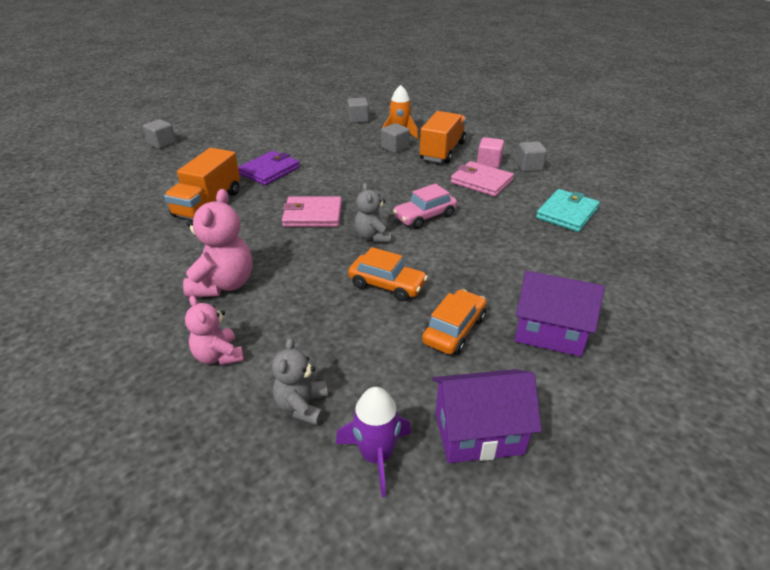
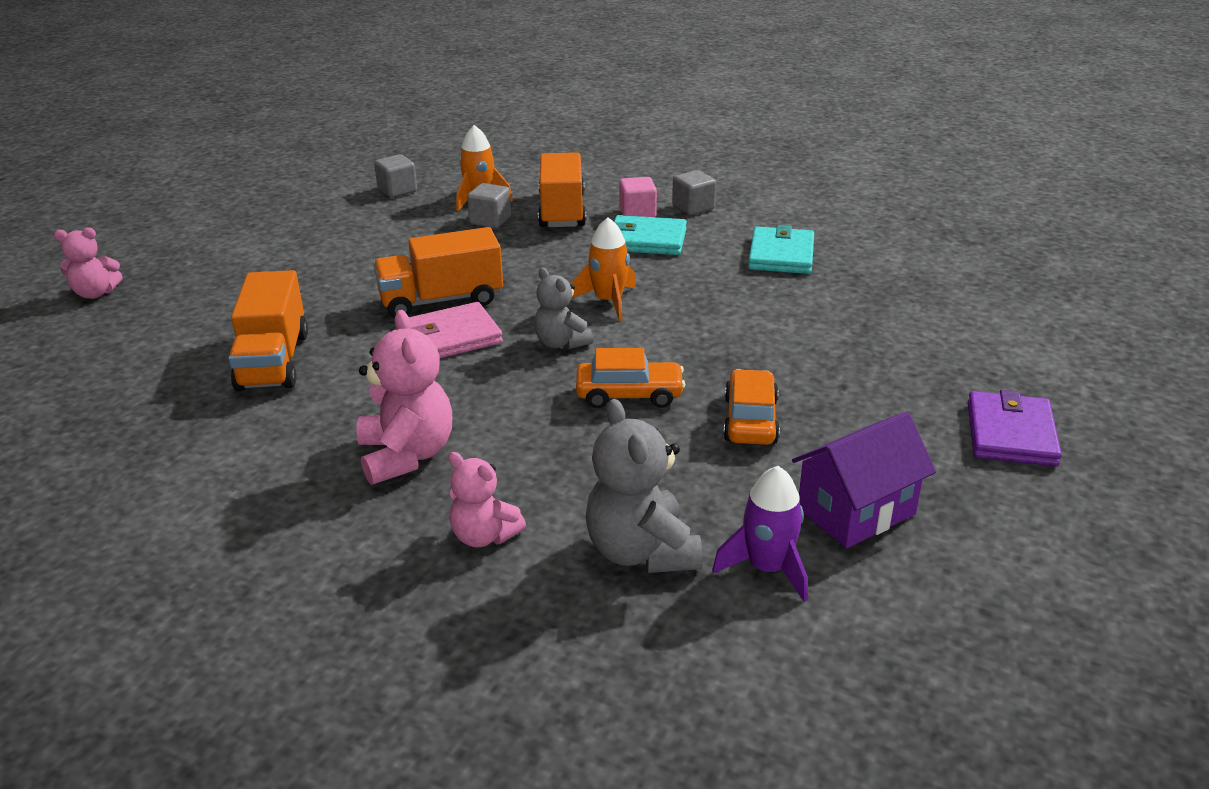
camera: 25 degrees left, 5 degrees down
grey cube [143,119,176,149] -> pink teddy bear [54,227,123,299]
purple wallet [238,151,300,185] -> purple wallet moved to [968,390,1062,466]
grey teddy bear [272,338,328,426] -> grey teddy bear [585,399,703,573], size x1.59
pink car [393,184,457,229] -> orange rocket [572,217,636,321]
pink wallet [451,161,514,197] -> turquoise wallet [614,215,687,255]
purple house [515,271,605,357] -> none
none -> orange truck [373,227,503,318]

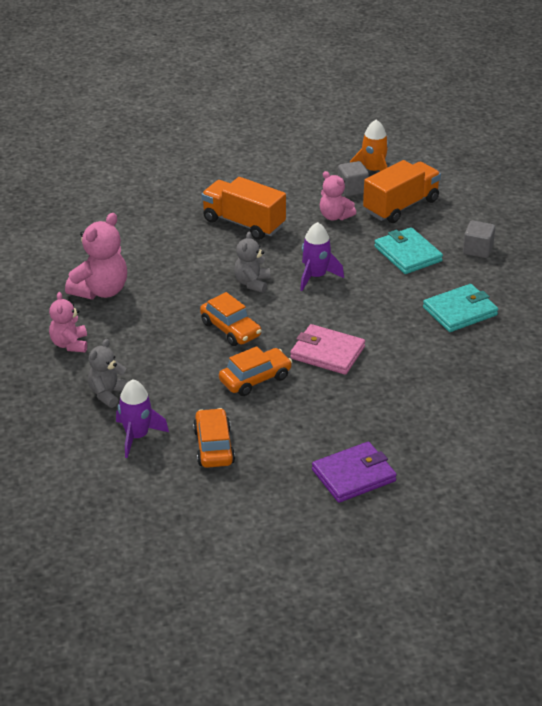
camera: 50 degrees right, 5 degrees up
pink teddy bear [54,227,123,299] -> pink teddy bear moved to [320,171,356,220]
orange truck [229,270,308,391] -> none
grey cube [374,154,417,198] -> none
pink wallet [409,302,503,358] -> pink wallet moved to [290,324,365,375]
orange rocket [572,217,636,321] -> purple rocket [300,222,344,291]
grey teddy bear [585,399,703,573] -> grey teddy bear [88,339,129,408], size x0.63
pink cube [619,177,657,217] -> none
purple house [792,412,936,548] -> orange car [193,408,235,468]

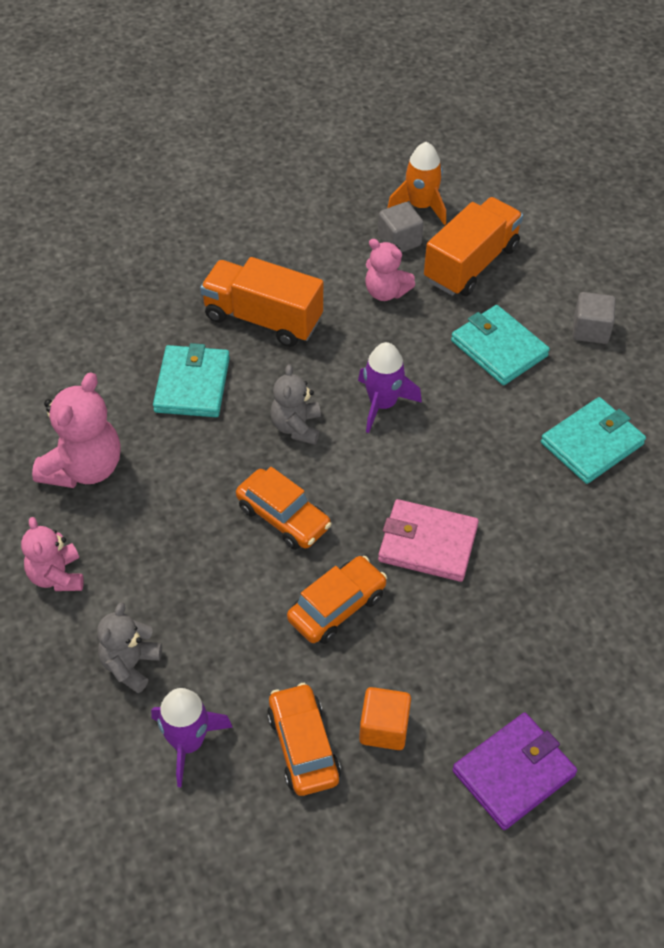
camera: 10 degrees left, 15 degrees up
none -> turquoise wallet [153,343,230,417]
none -> orange cube [359,687,411,750]

